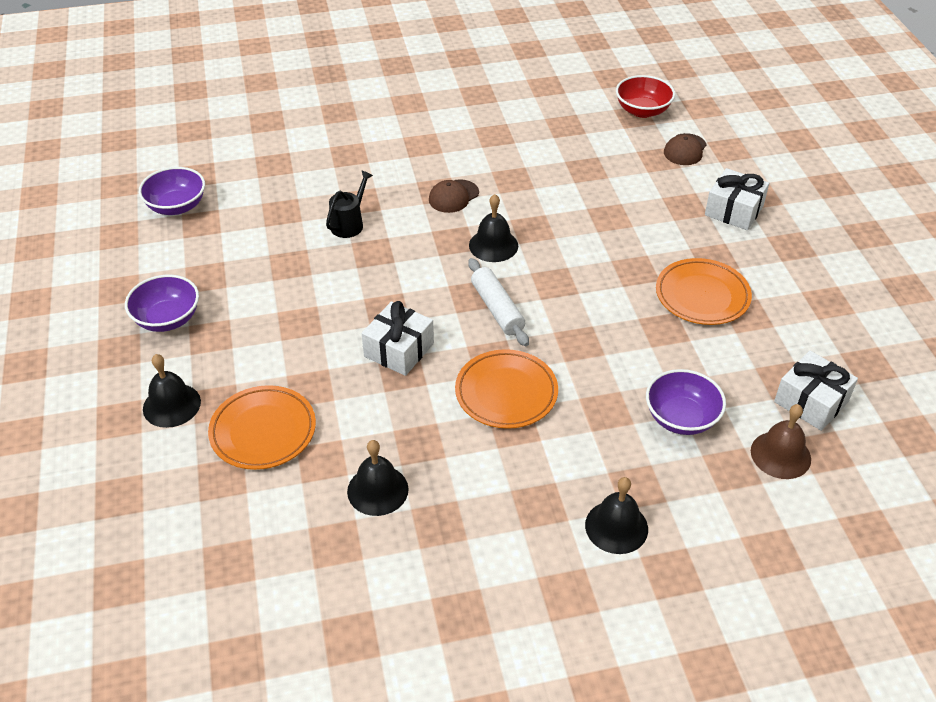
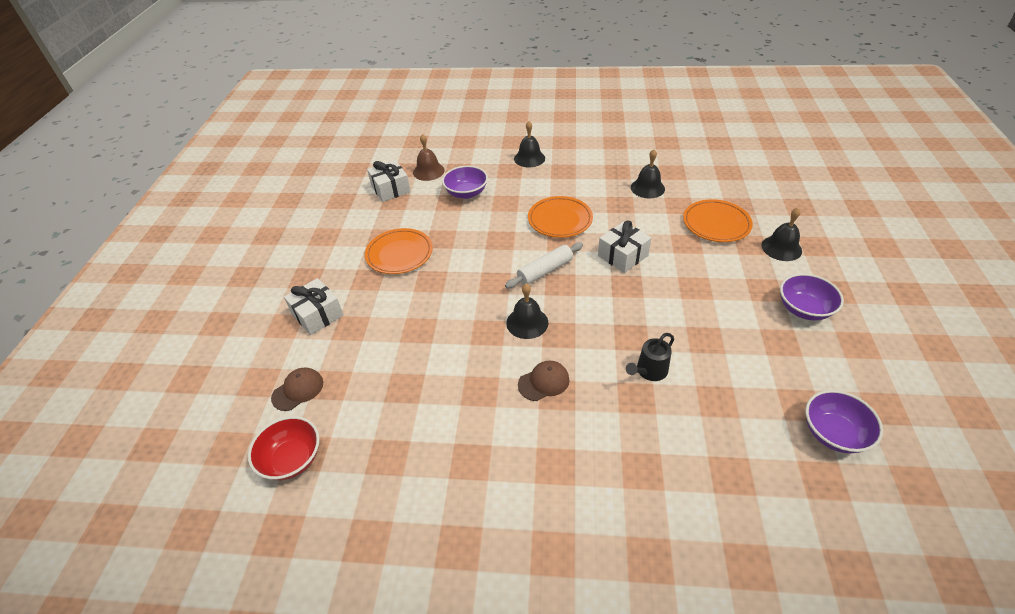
camera: 160 degrees left, 0 degrees up
white rolling pin [468,258,529,346] -> white rolling pin turned 60 degrees clockwise [505,242,583,288]

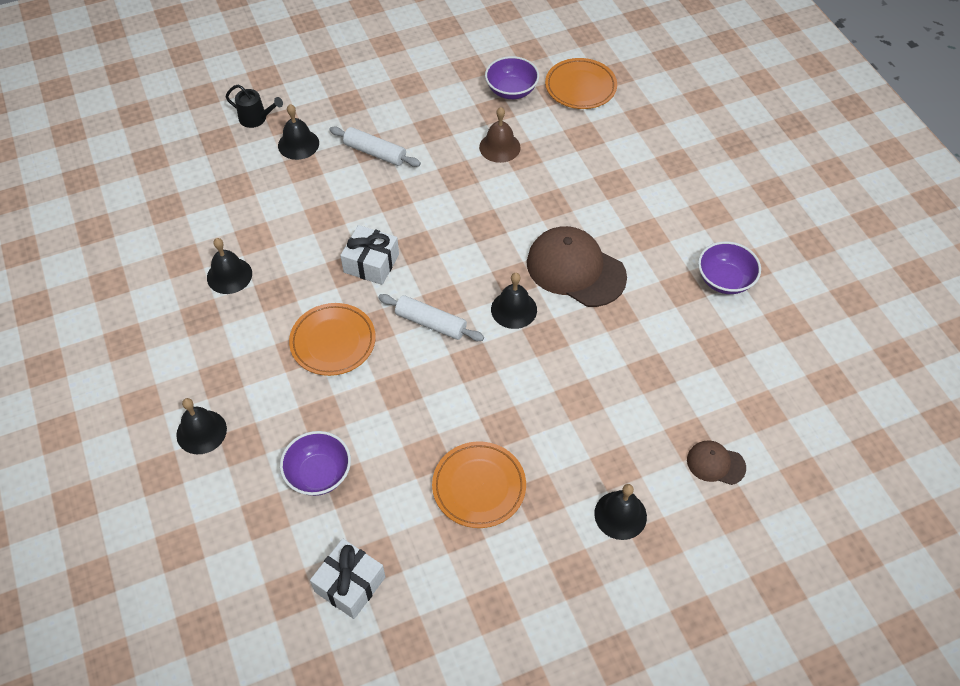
camera: 120 degrees left, 10 degrees up
red bowl [248,416,320,480] -> none
white gift [284,278,344,335] -> black bell [594,484,647,540]
brown bell [413,134,445,181] -> brown bell moved to [479,107,521,163]
brown cap [518,361,569,401] -> brown cap [527,226,627,307], size x2.00
black watering can [626,333,674,381] -> black watering can moved to [226,84,283,128]
orange plate [683,199,753,242] -> orange plate moved to [545,58,617,109]
purple bowl [780,274,844,320] -> purple bowl moved to [698,241,761,294]
none -> white rolling pin [329,126,421,167]

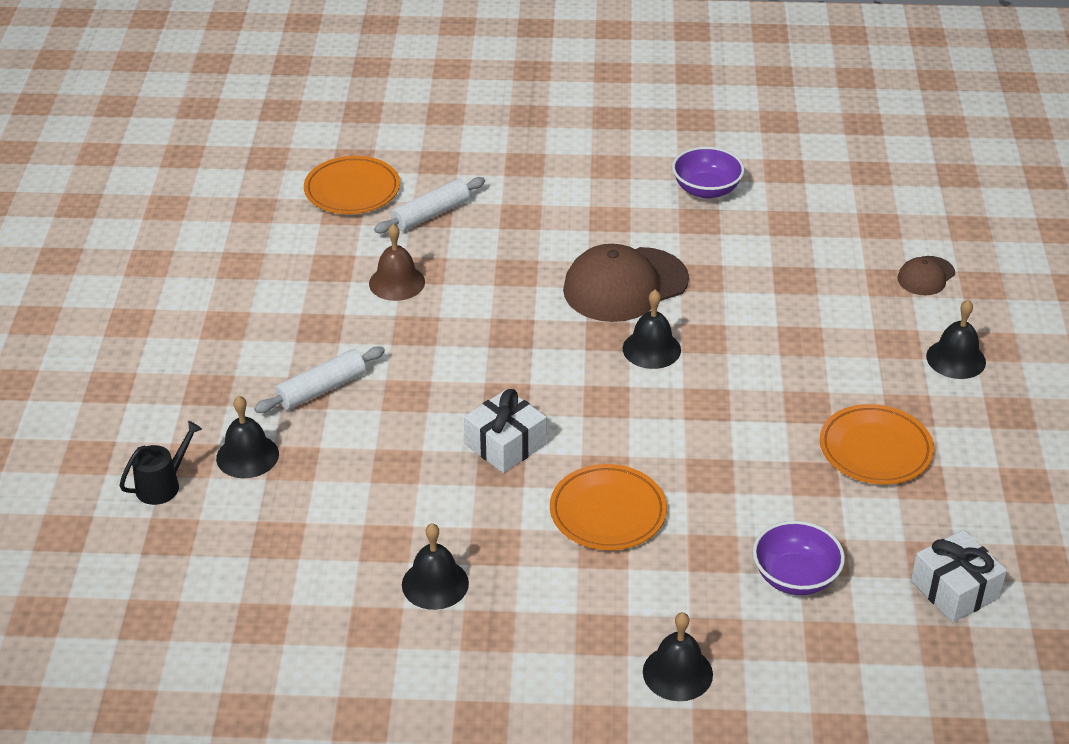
camera: 65 degrees left, 15 degrees down
white rolling pin [378,294,484,341] -> white rolling pin moved to [374,177,485,233]
purple bowl [485,56,539,99] -> none

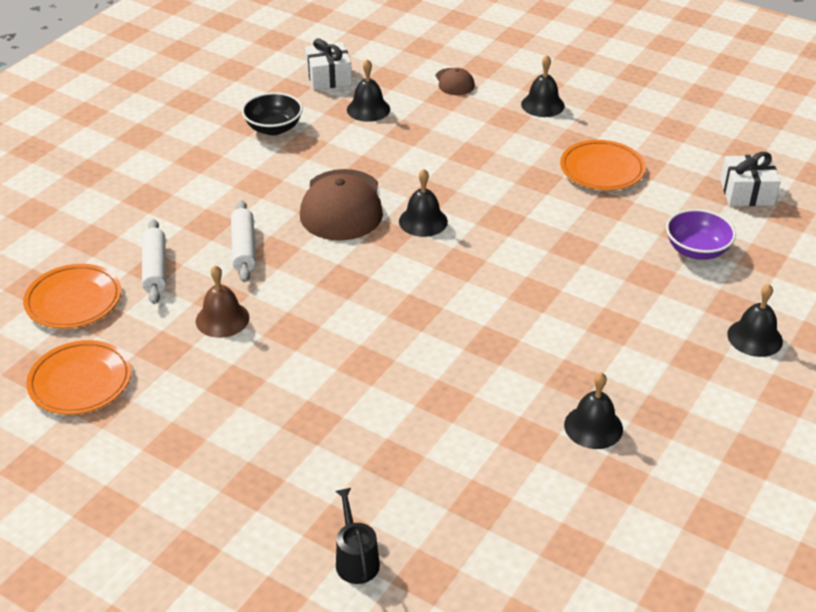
camera: 60 degrees left, 0 degrees up
black bell [216,396,279,478] -> black bell moved to [347,59,390,122]
white rolling pin [254,346,385,413] -> white rolling pin moved to [231,200,256,282]
white gift [464,389,546,473] -> white gift moved to [305,38,352,90]
orange plate [550,464,667,550] -> orange plate moved to [26,340,132,415]
purple bowl [672,147,745,199] -> black bowl [242,92,303,135]

